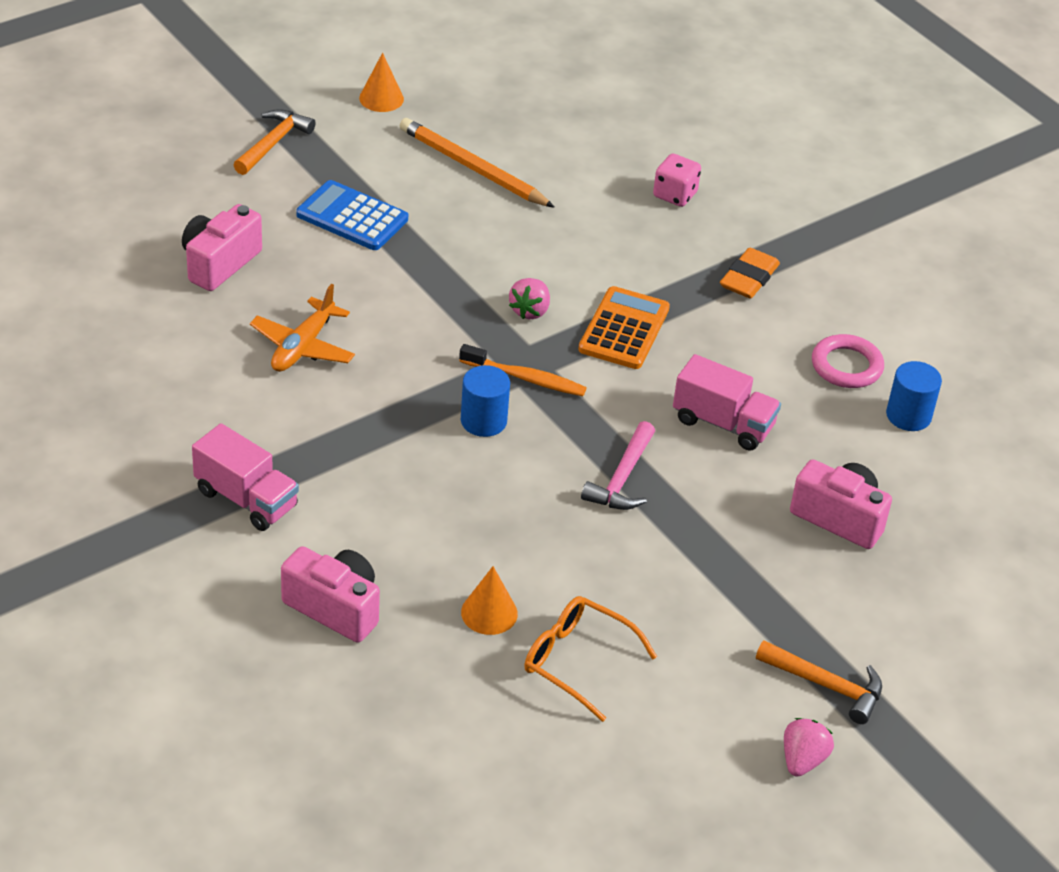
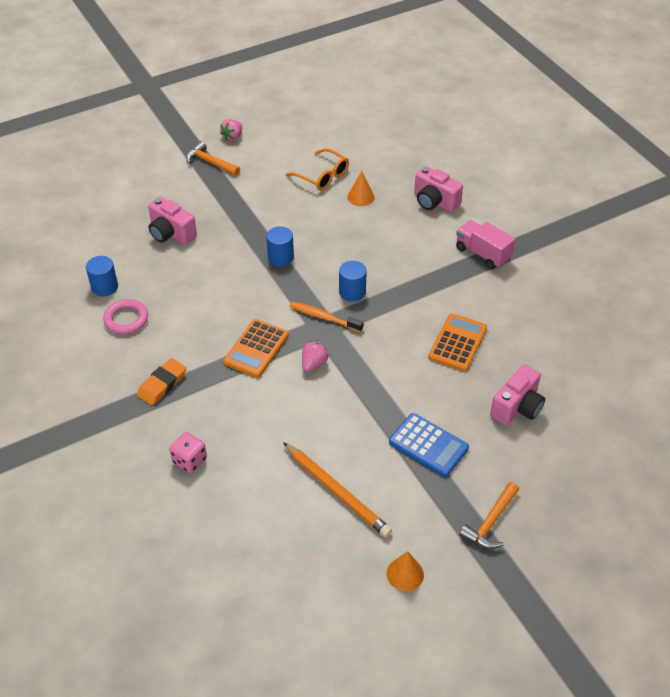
camera: 170 degrees left, 5 degrees up
orange plane [250,284,355,372] -> orange calculator [428,313,487,371]
pink hammer [581,421,655,510] -> blue cylinder [266,226,294,266]
pink truck [673,354,781,451] -> none

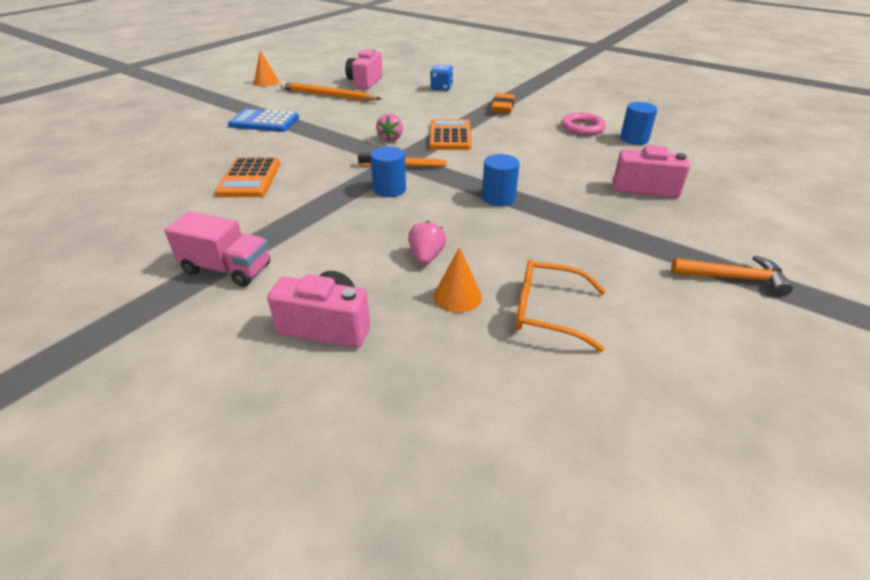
camera: 155 degrees right, 10 degrees down
pink dice [169,432,207,473] -> blue dice [430,65,453,91]
pink strawberry [220,119,242,141] -> pink strawberry moved to [408,221,446,264]
orange hammer [459,482,519,549] -> none
pink camera [490,364,545,426] -> pink camera moved to [345,49,383,90]

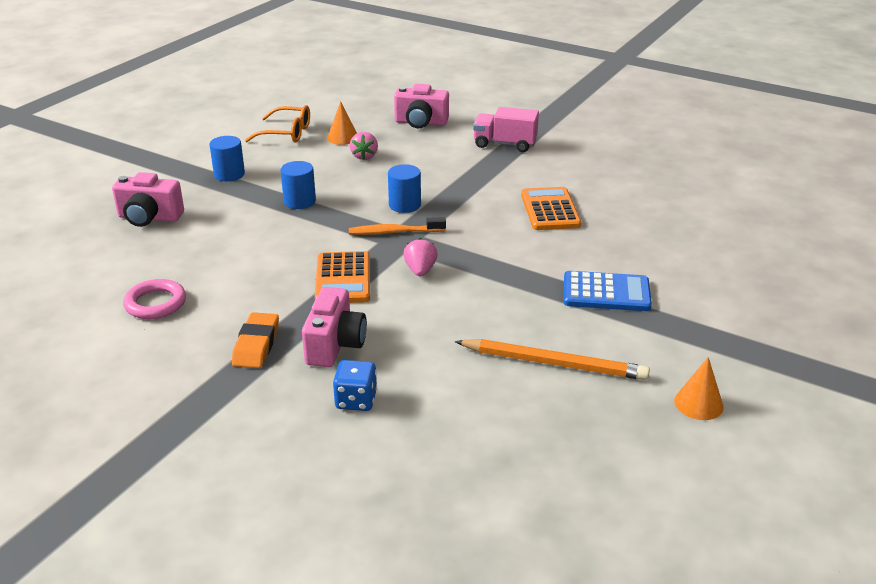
camera: 175 degrees right, 5 degrees down
pink camera [345,49,383,90] -> pink camera moved to [302,287,367,367]
blue cylinder [620,102,658,145] -> blue cylinder moved to [209,136,245,181]
orange hammer [671,255,793,297] -> none

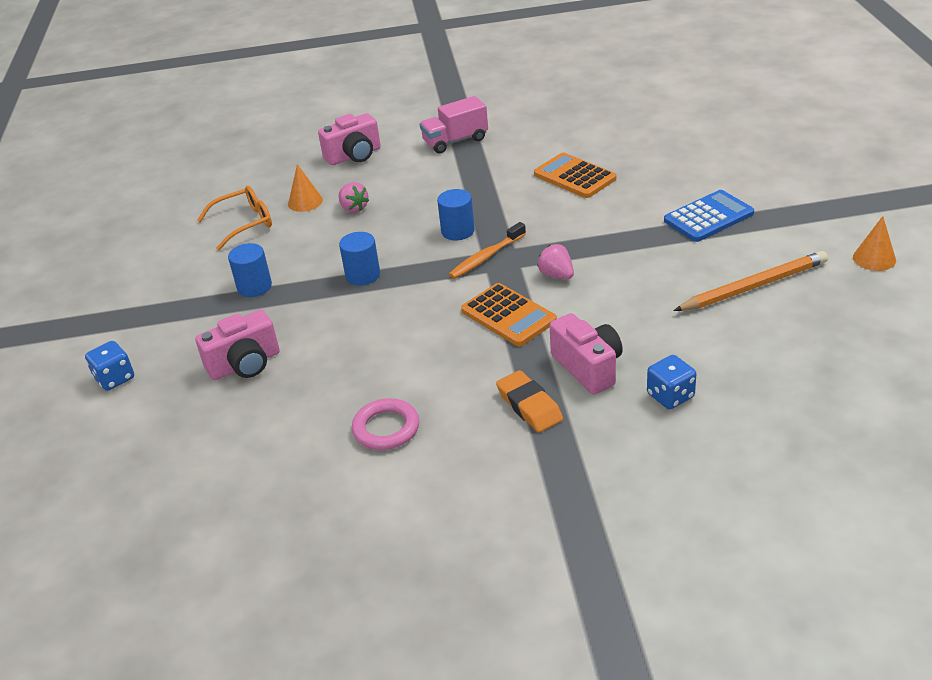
camera: 35 degrees left, 5 degrees up
none -> blue dice [85,341,134,391]

